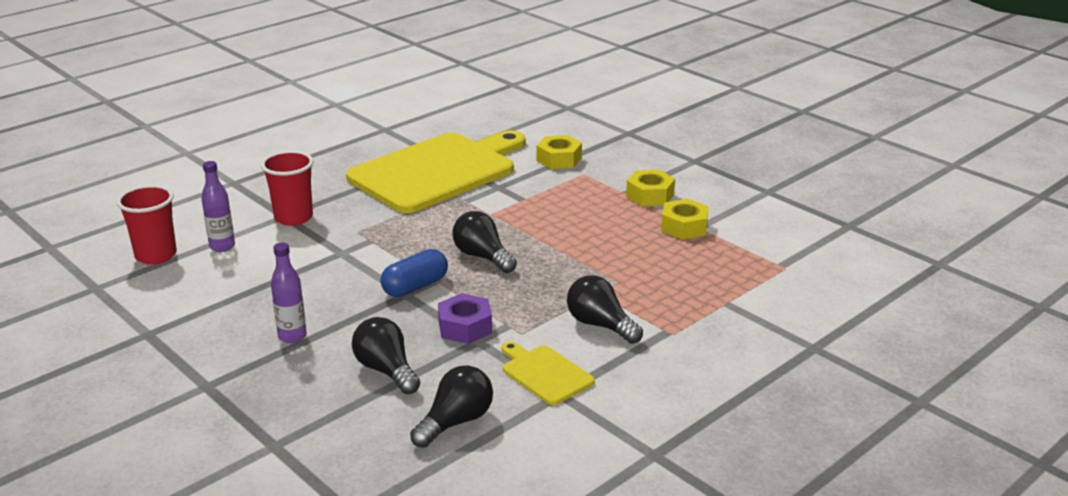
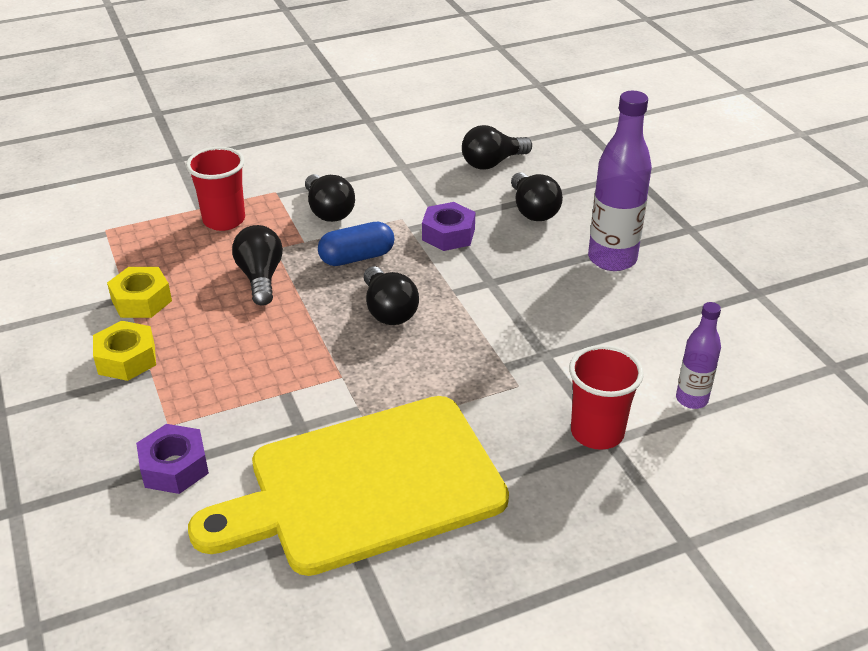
camera: 160 degrees left, 10 degrees up
red cup [117,185,177,265] -> red cup moved to [186,147,245,231]
purple bottle [271,243,307,343] -> purple bottle [588,91,652,271], size x1.76
blue capsule [381,249,448,297] -> blue capsule moved to [318,222,394,266]
yellow cutting board [501,341,595,405] -> none
yellow nut [537,135,582,169] -> purple nut [136,424,209,494]
none -> black light bulb [232,225,283,306]

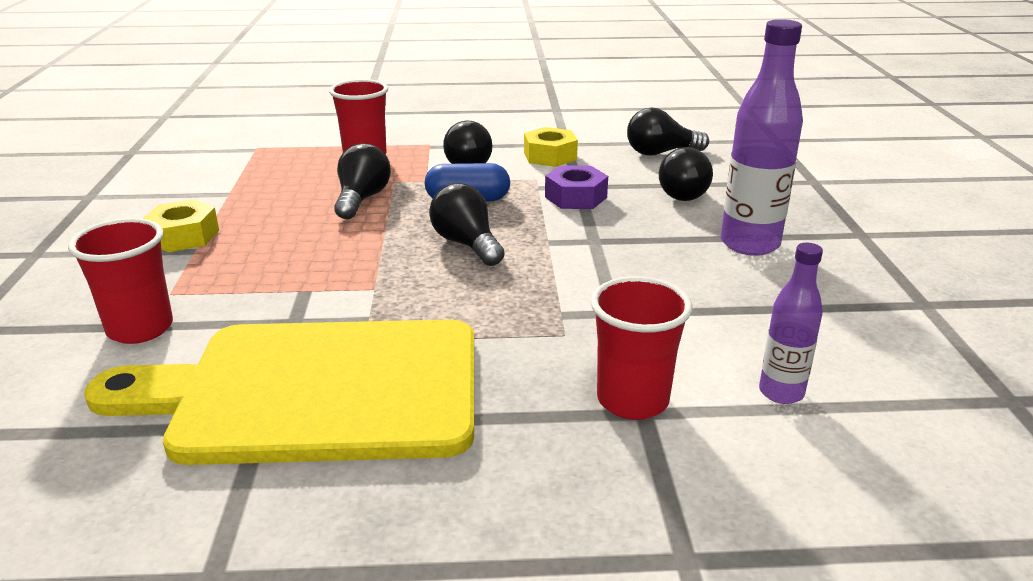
camera: 20 degrees right, 10 degrees down
yellow nut [107,267,172,318] -> yellow nut moved to [524,127,578,167]
purple nut [136,424,209,494] -> red cup [68,218,173,344]
black light bulb [364,266,419,325] -> black light bulb turned 150 degrees clockwise [429,183,505,266]

